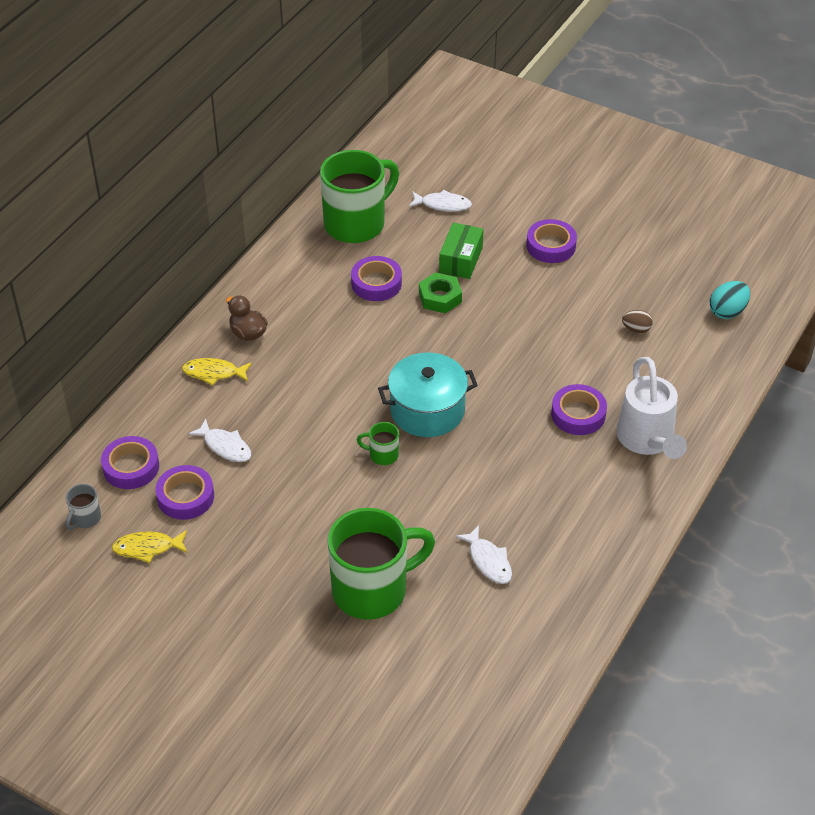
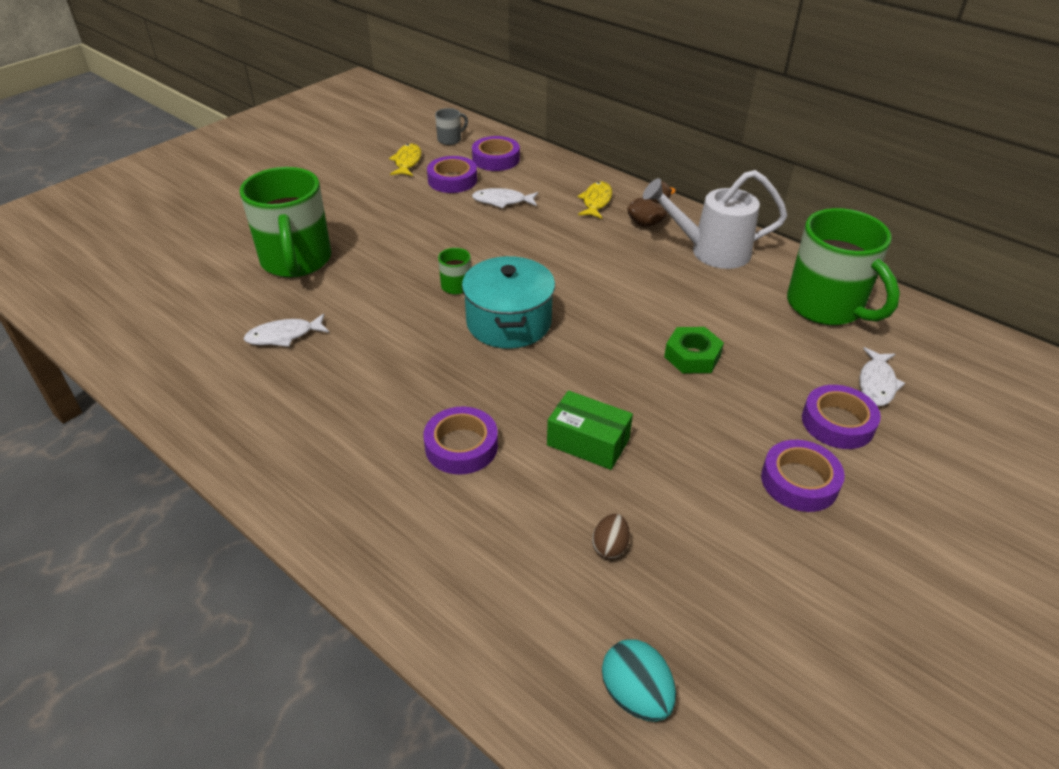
camera: 100 degrees right, 5 degrees down
grey mug [65,484,101,530] -> grey mug turned 105 degrees clockwise [435,108,468,145]
white fish [188,418,251,462] -> white fish turned 45 degrees clockwise [472,188,538,208]
purple tape [351,256,402,301] -> purple tape moved to [802,385,881,449]
green box [439,223,484,279] -> green box moved to [547,391,633,470]
white watering can [616,357,687,459] -> white watering can moved to [643,170,788,269]

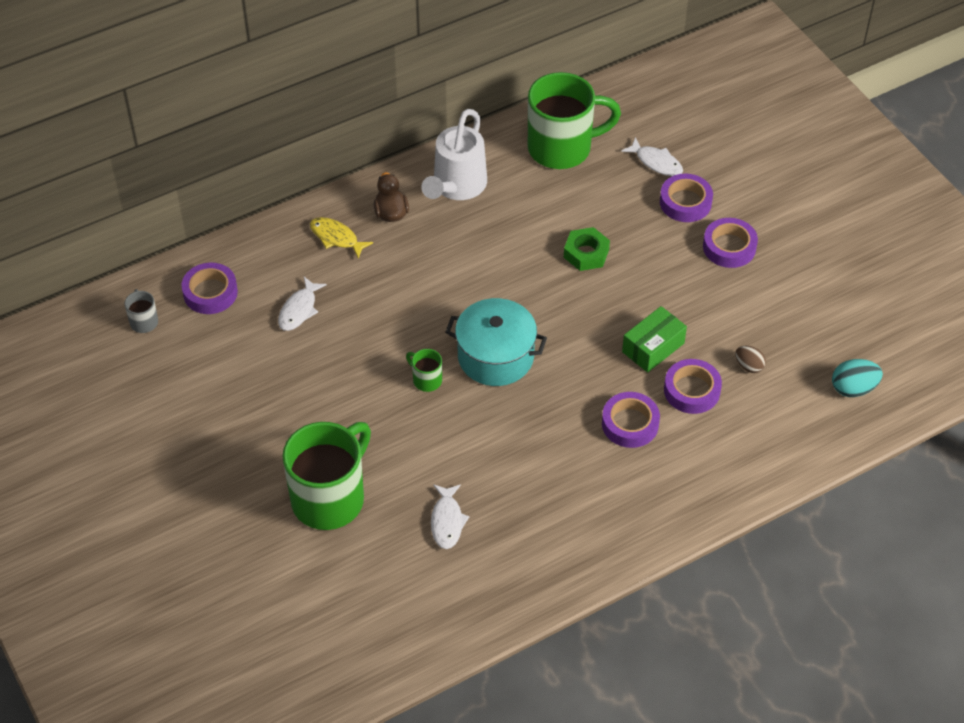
camera: 70 degrees left, 10 degrees up
green mug [240,167,331,278] -> green mug turned 60 degrees counterclockwise [283,422,371,530]
yellow fish [389,143,421,176] -> none
purple tape [427,156,477,193] -> purple tape moved to [664,359,722,414]

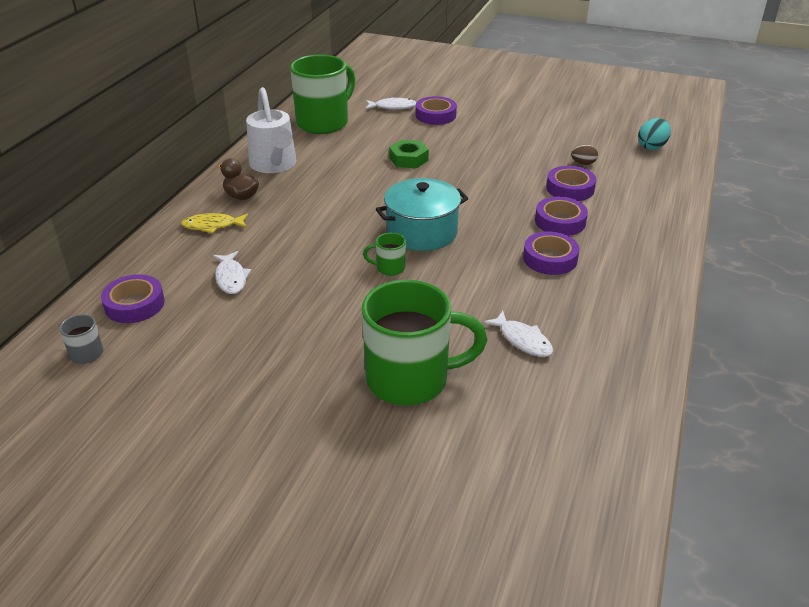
camera: 40 degrees left, 15 degrees down
green mug [283,422,371,530] -> green mug turned 90 degrees clockwise [362,280,487,405]
green box [622,306,687,373] -> none
purple tape [703,218,758,268] -> purple tape moved to [523,232,579,275]

